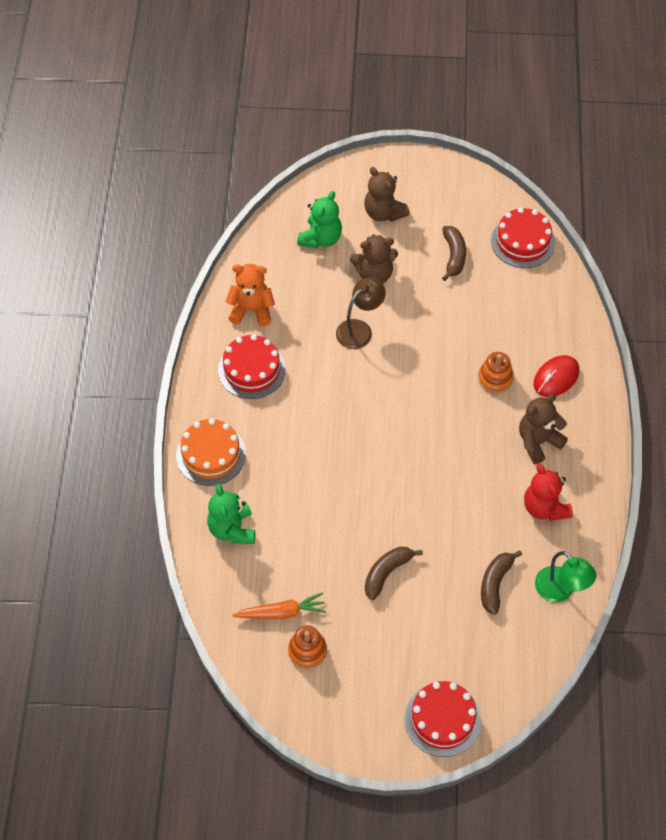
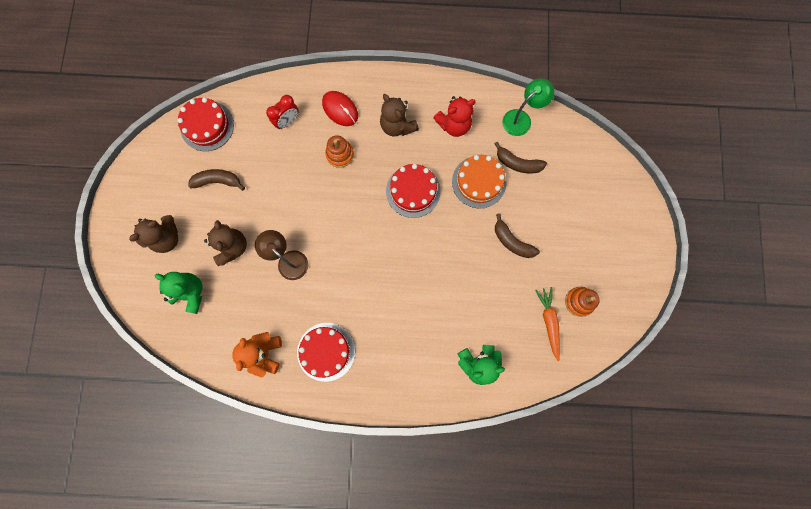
camera: 90 degrees left, 20 degrees up
orange cake [176,418,246,486] -> orange cake moved to [452,155,507,209]
red cake [404,681,481,757] -> red cake moved to [386,164,441,218]
none -> red clock [266,95,298,129]

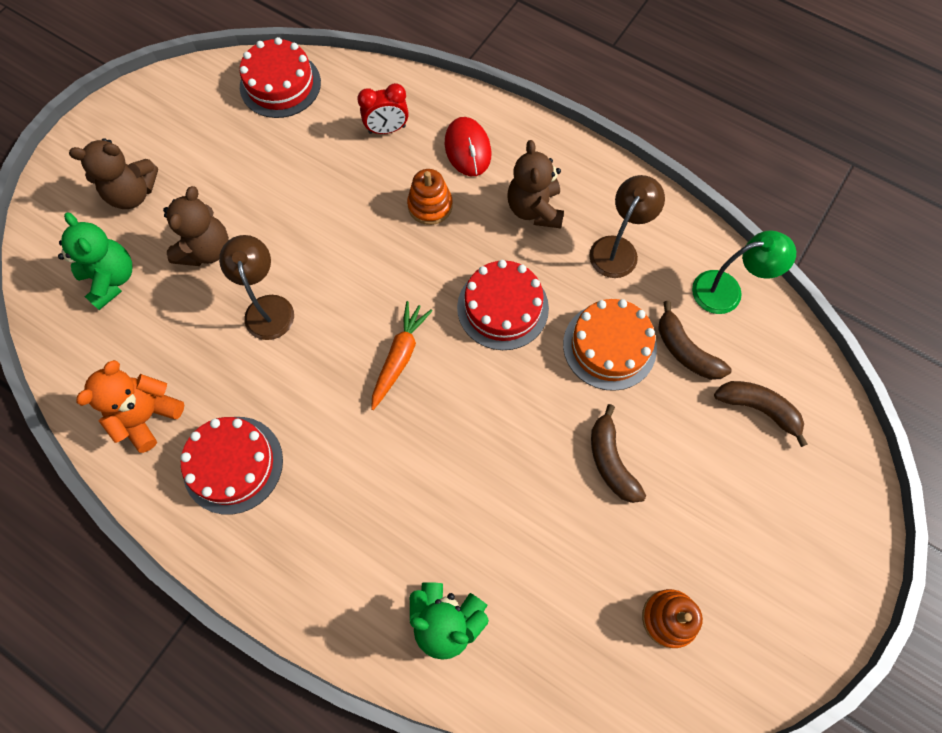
camera: 30 degrees right, 10 degrees down
brown banana [188,169,245,191] -> brown banana moved to [714,381,808,447]
red teddy bear [434,96,476,137] -> brown lamp [589,175,665,278]
orange carrot [535,287,560,361] -> orange carrot moved to [371,301,433,410]

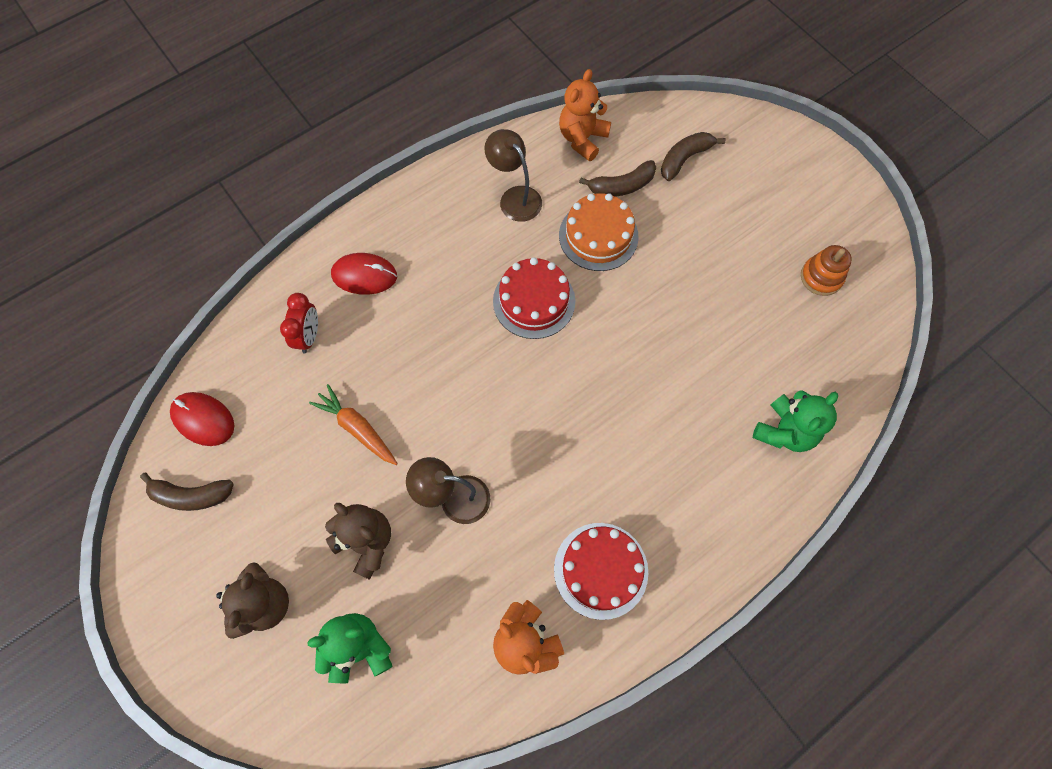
camera: 70 degrees left, 0 degrees up
red cake [240,37,321,118] -> red mouse [170,392,234,446]
orange carrot [371,301,433,410] -> orange carrot moved to [309,384,398,465]
orange stacking toy [407,169,453,225] -> none
brown teddy bear [508,140,564,229] -> none
brown banana [591,404,646,503] -> brown banana moved to [140,473,234,511]
green lamp [692,231,796,314] -> orange teddy bear [559,69,611,161]

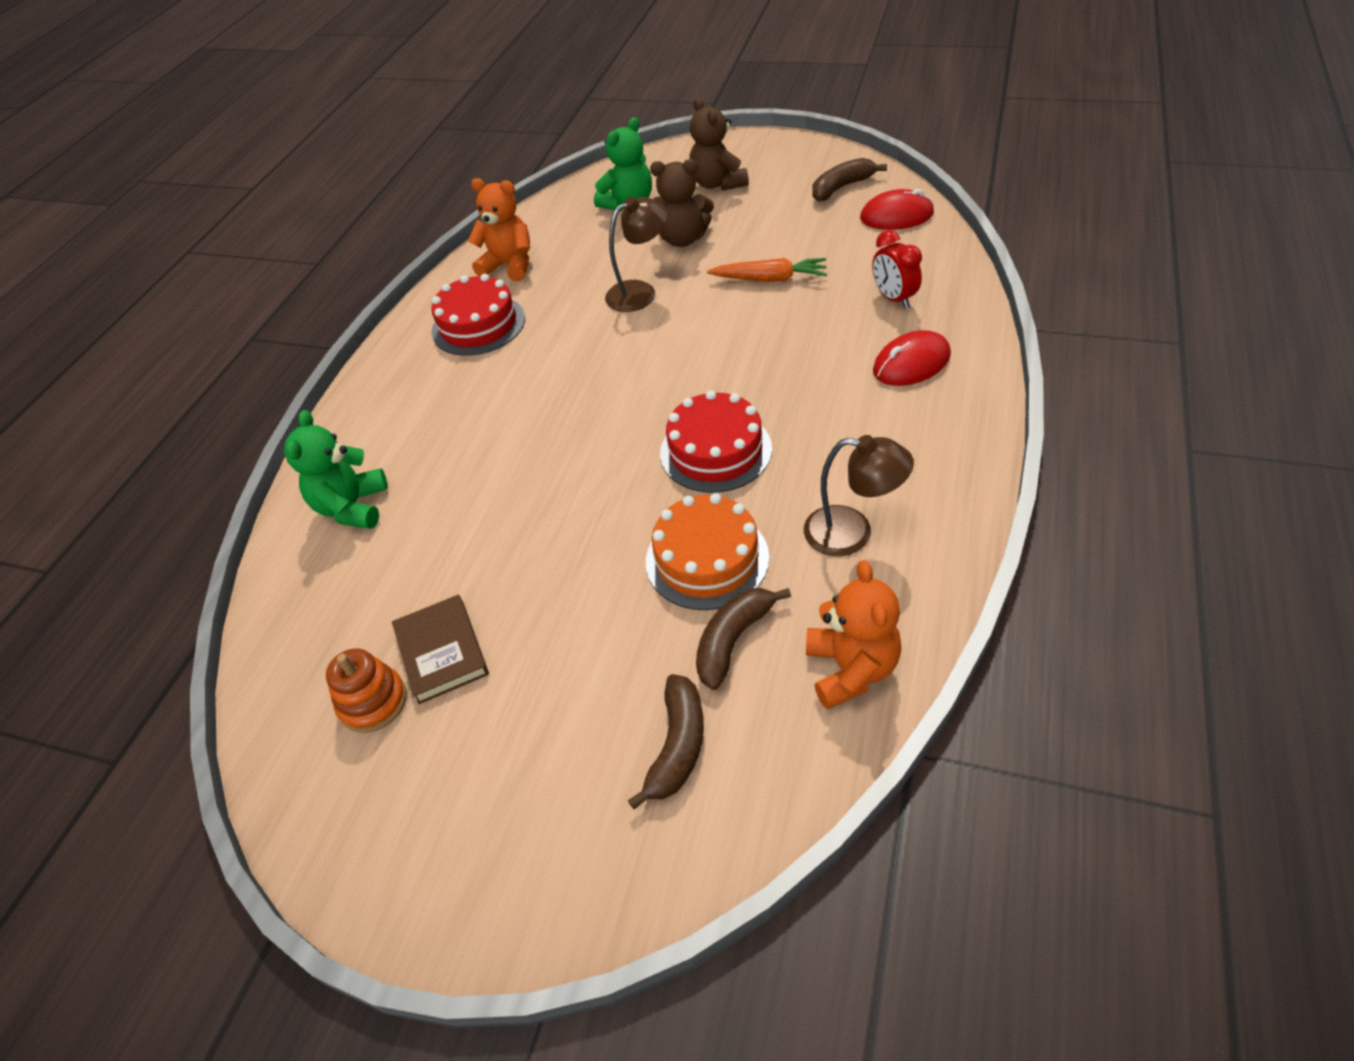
camera: 150 degrees right, 20 degrees down
none -> brown book [392,595,489,704]

